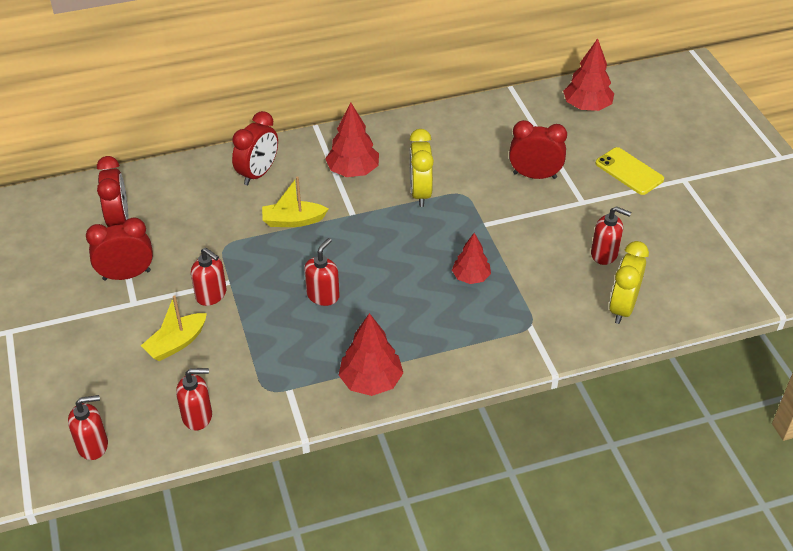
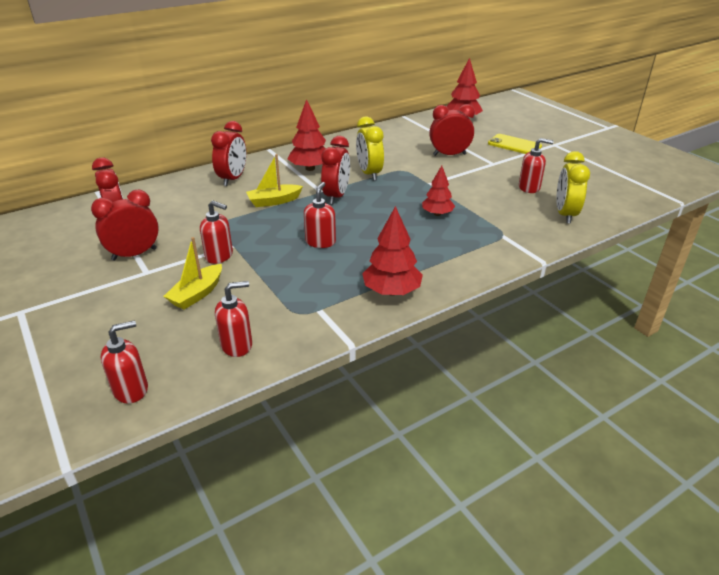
camera: 15 degrees left, 10 degrees down
none -> red clock [321,136,350,204]

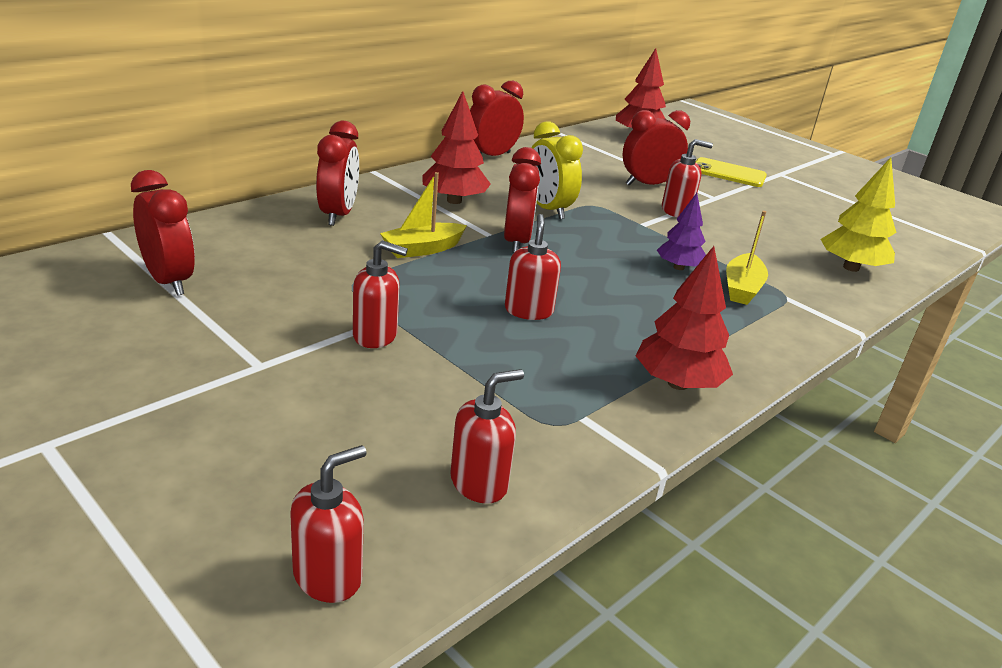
camera: 15 degrees left, 5 degrees down
red clock [91,190,159,261] -> red clock moved to [470,81,524,156]
yellow boat [163,237,222,310] -> yellow boat moved to [726,211,768,305]
red tree [422,166,455,216] -> purple tree [657,193,706,270]
red soap dispenser [519,138,554,193] -> red soap dispenser moved to [662,139,713,218]
yellow clock [556,151,590,224] -> yellow tree [820,157,897,272]

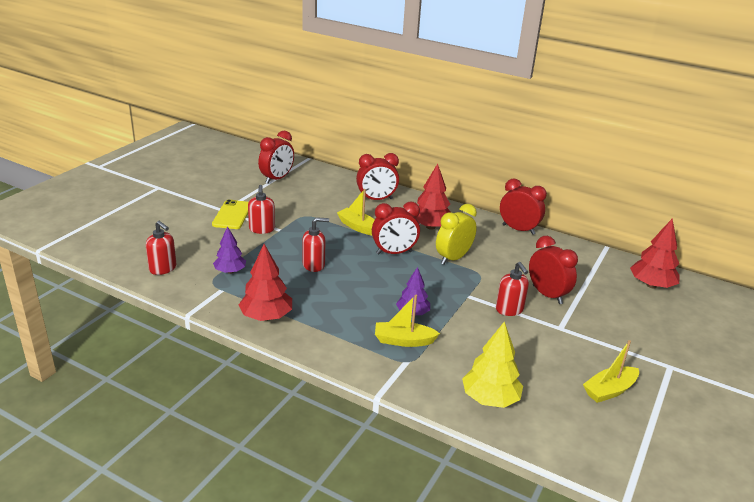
camera: 75 degrees right, 0 degrees up
red soap dispenser [290,445,367,603] -> none
yellow phone [696,157,767,187] -> yellow phone moved to [212,200,248,229]
none -> purple tree [213,226,246,274]
none -> yellow boat [583,340,639,403]

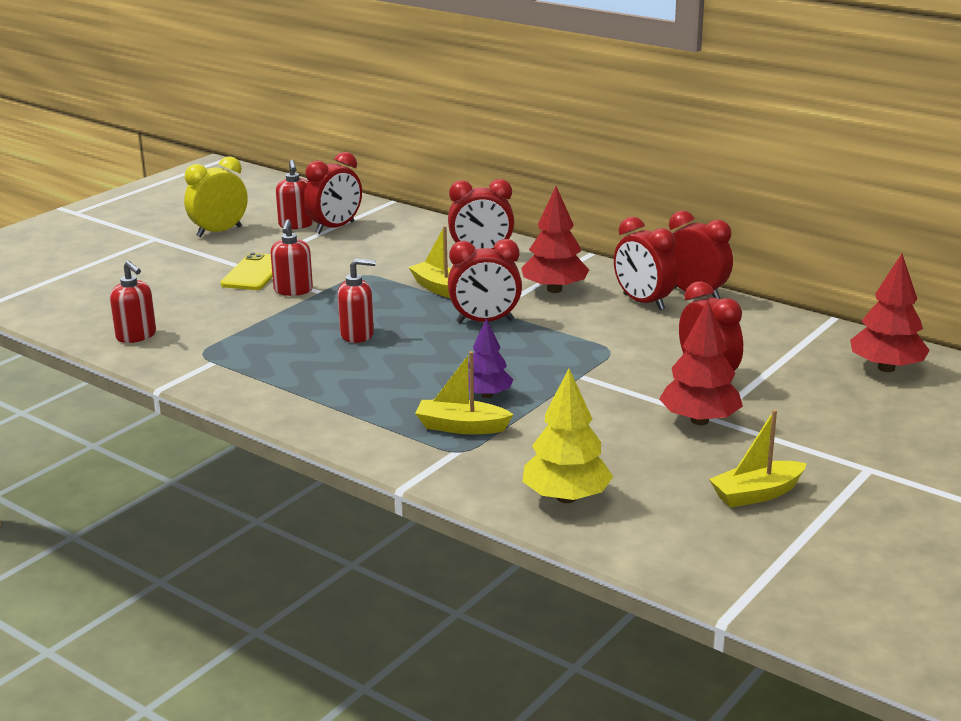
camera: 10 degrees right, 5 degrees down
purple tree [213,226,246,274] -> none
red tree [239,244,292,321] -> red tree moved to [659,300,743,425]
yellow clock [436,204,477,265] -> yellow clock moved to [184,156,248,237]
red soap dispenser [496,262,529,316] -> red soap dispenser moved to [276,160,313,229]
none -> red clock [614,217,678,310]

